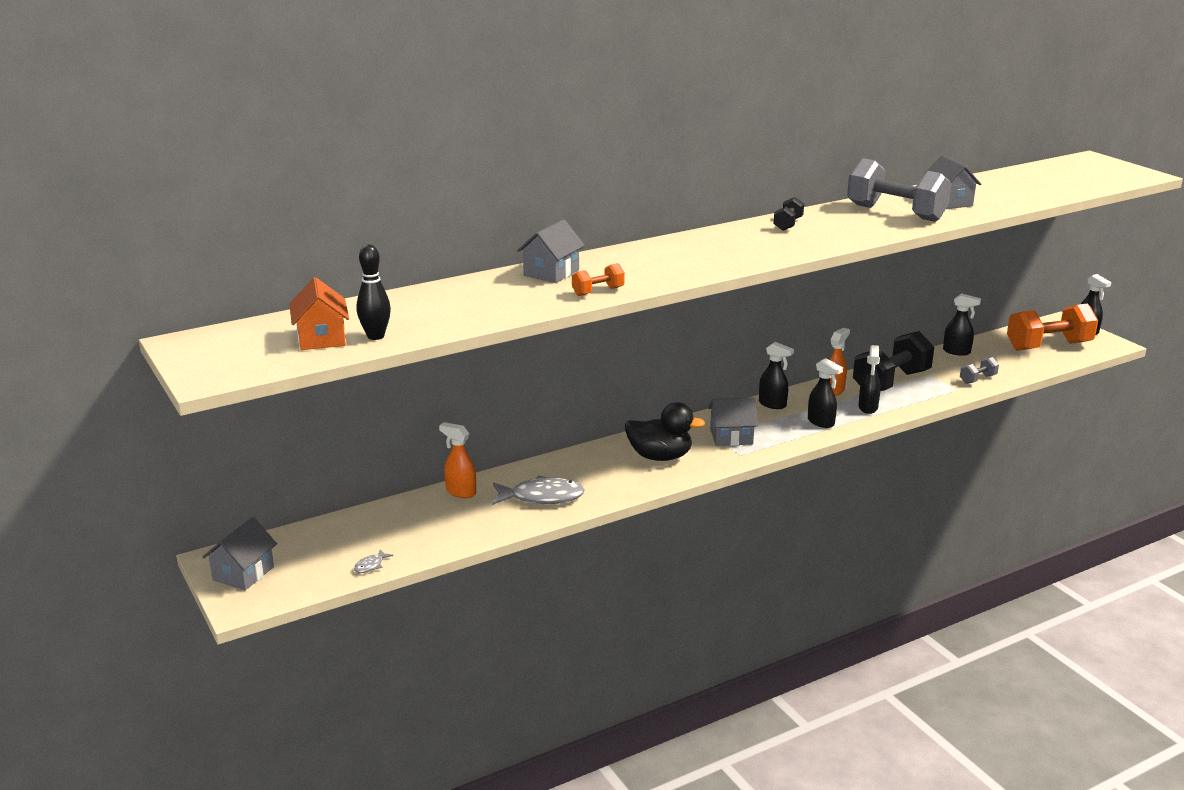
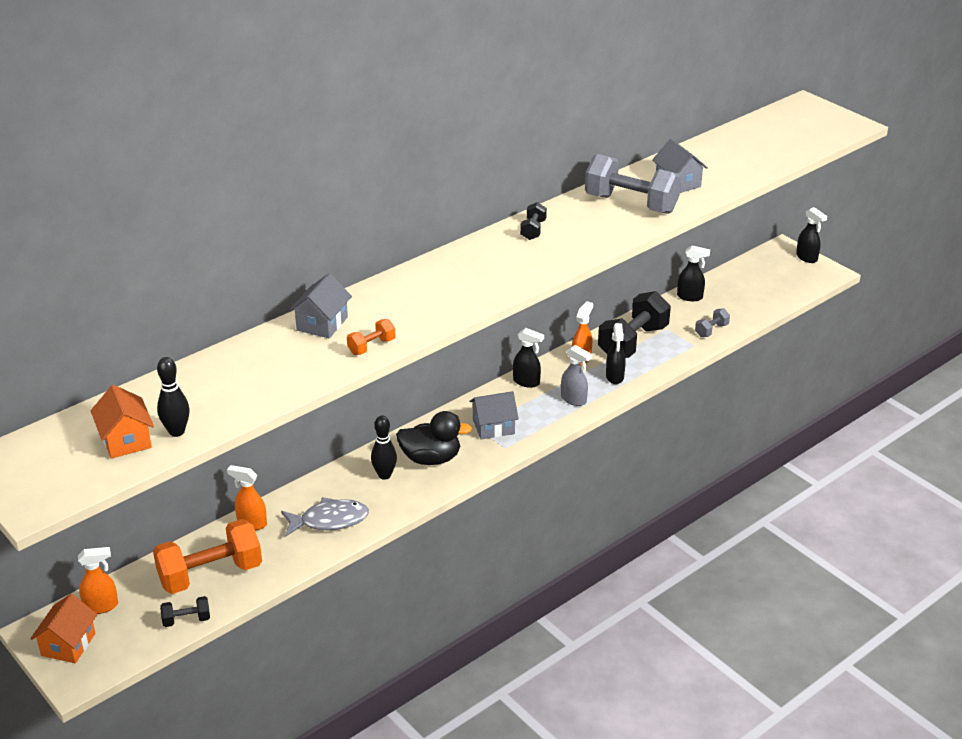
camera: 10 degrees left, 10 degrees up
grey house [203,517,277,590] -> orange house [30,594,97,663]
grey fish [354,550,393,573] -> black dumbbell [160,596,210,627]
black spray bottle [808,358,843,428] -> grey spray bottle [561,345,592,406]
orange dumbbell [1007,303,1098,351] -> orange dumbbell moved to [153,519,262,594]
none -> orange spray bottle [78,547,118,614]
none -> black bowling pin [371,416,397,480]

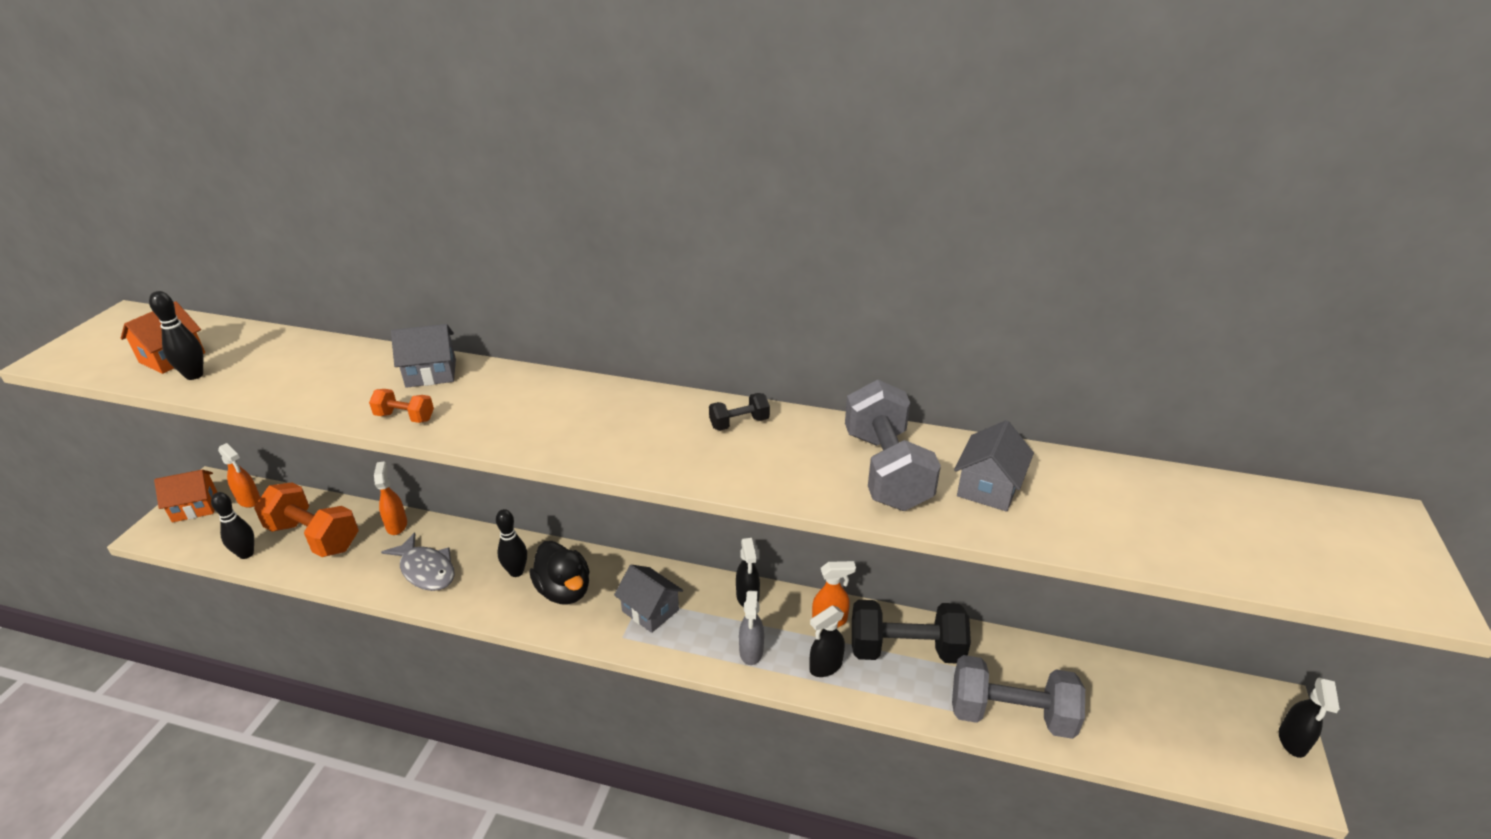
camera: 55 degrees right, 0 degrees up
black dumbbell [160,596,210,627] -> black bowling pin [211,492,254,559]
black spray bottle [677,246,710,301] -> none
grey dumbbell [695,308,730,337] -> grey dumbbell [952,655,1085,739], size x2.19

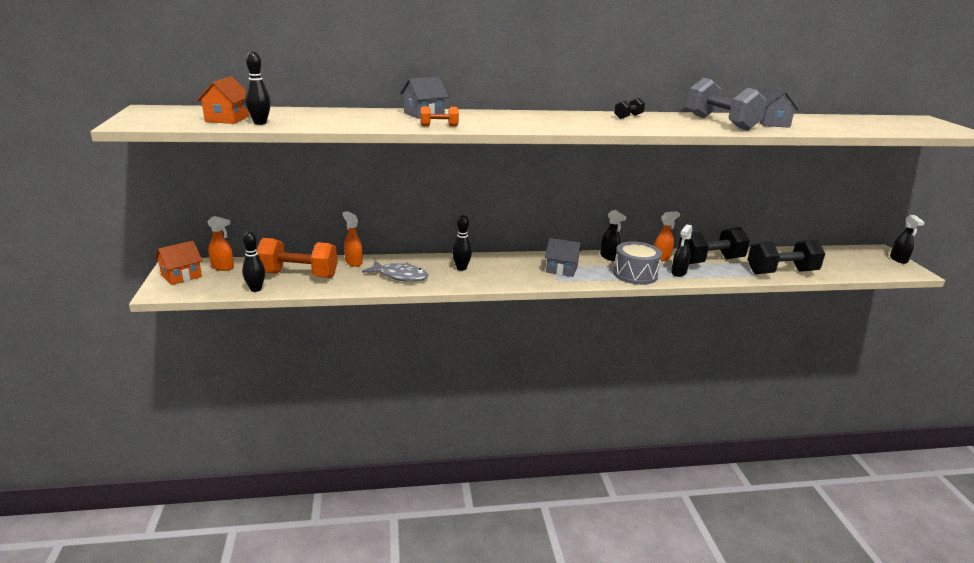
camera: 25 degrees left, 10 degrees down
black duck [530,541,590,604] -> none
grey spray bottle [739,591,764,665] -> grey drum [613,242,662,285]
grey dumbbell [952,655,1085,739] -> black dumbbell [747,239,825,274]

